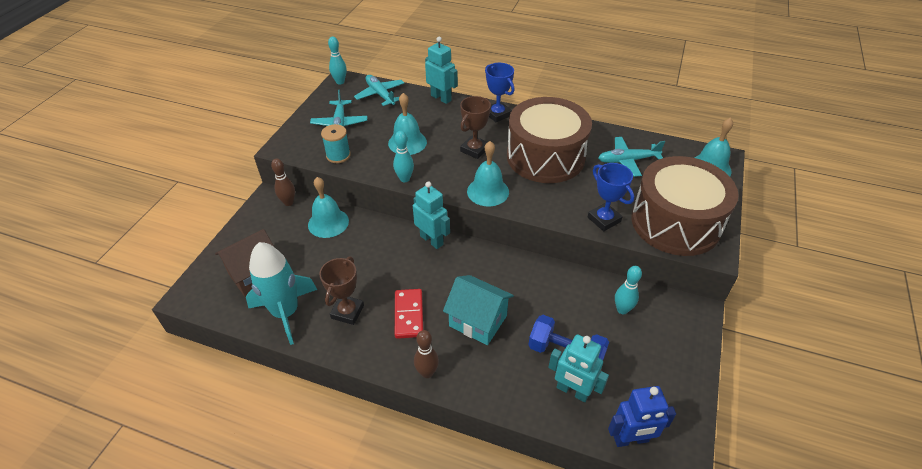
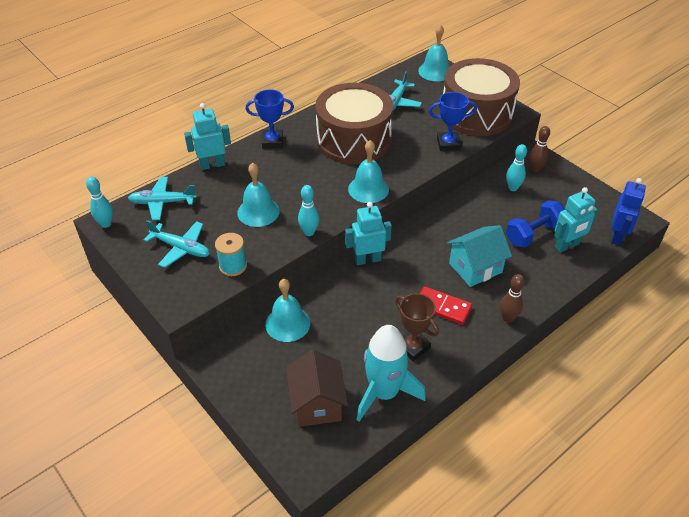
camera: 60 degrees left, 0 degrees up
brown bowling pin [271,158,295,206] -> brown bowling pin moved to [529,126,550,173]
brown trophy [460,96,491,159] -> none

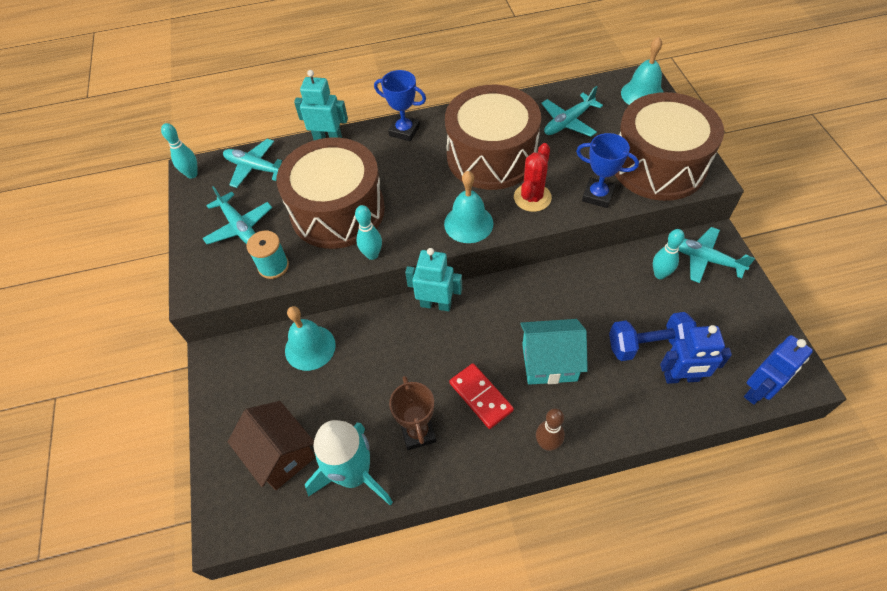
camera: 30 degrees right, 10 degrees up
turquoise bell [237,163,280,227] -> brown drum [276,137,385,249]
brown house [286,349,348,427] -> brown house turned 60 degrees counterclockwise [228,401,316,490]
brown bowling pin [529,126,550,173] -> turquoise plane [678,227,755,283]
turquoise robot [554,187,598,253] -> blue robot [660,325,732,384]
none -> red cactus [514,143,552,212]

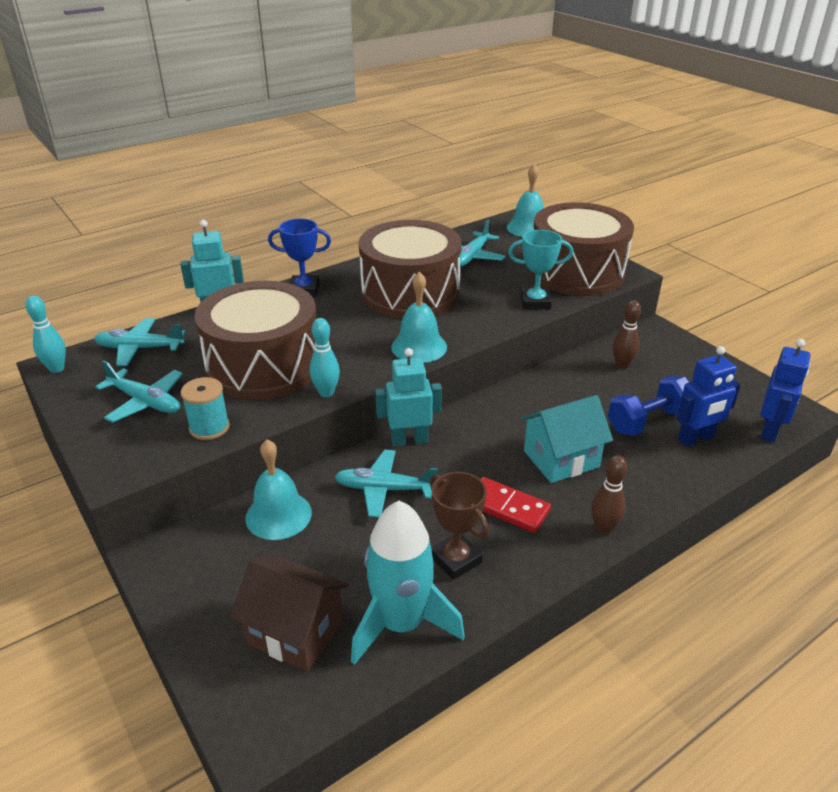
camera: 25 degrees left, 20 degrees down
red cactus [514,143,552,212] -> none
blue trophy [576,133,639,208] -> turquoise trophy [508,230,573,310]
turquoise bowling pin [653,229,685,279] -> brown bowling pin [613,300,641,369]
turquoise plane [678,227,755,283] -> turquoise plane moved to [335,450,438,517]

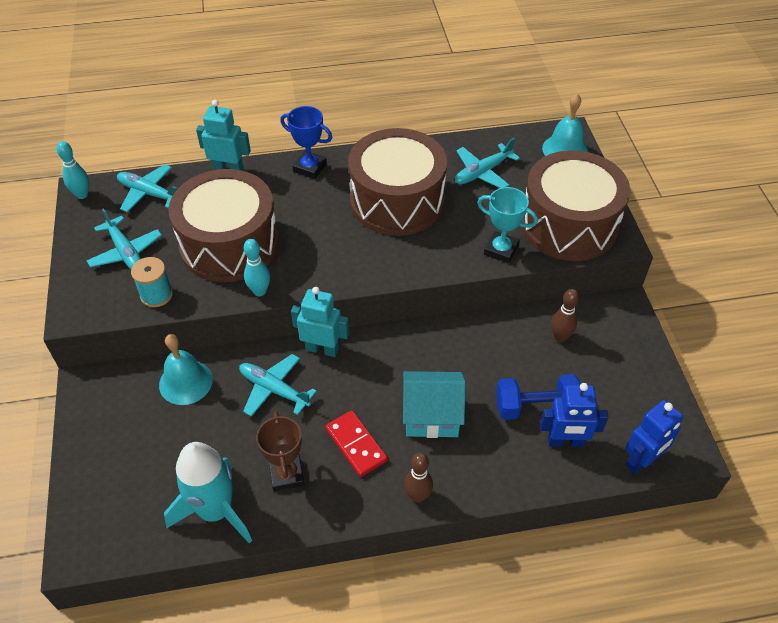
camera: 25 degrees right, 15 degrees up
brown house [230,556,349,672] -> none
turquoise bell [391,272,447,363] -> none

